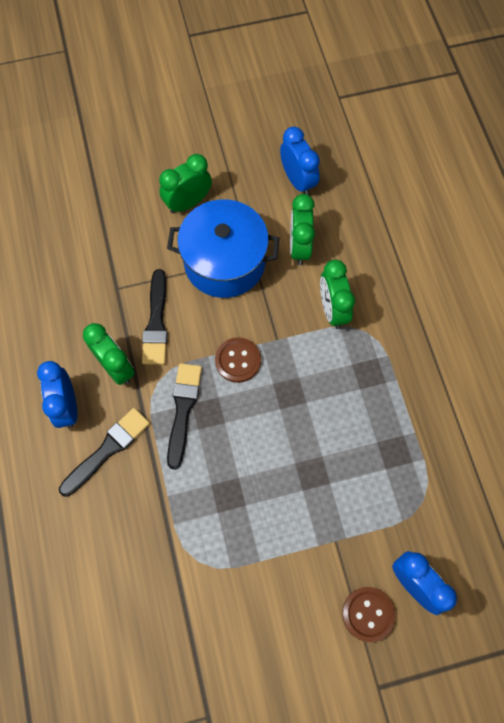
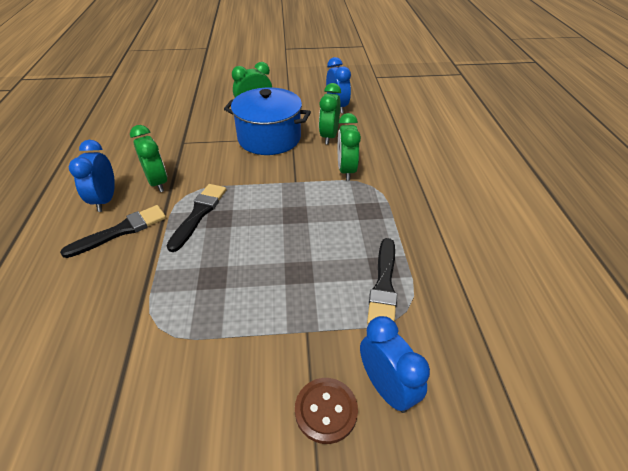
camera: 10 degrees right, 25 degrees down
black brush [142,269,168,365] -> black brush moved to [367,238,397,324]
brown button [215,337,261,383] -> none

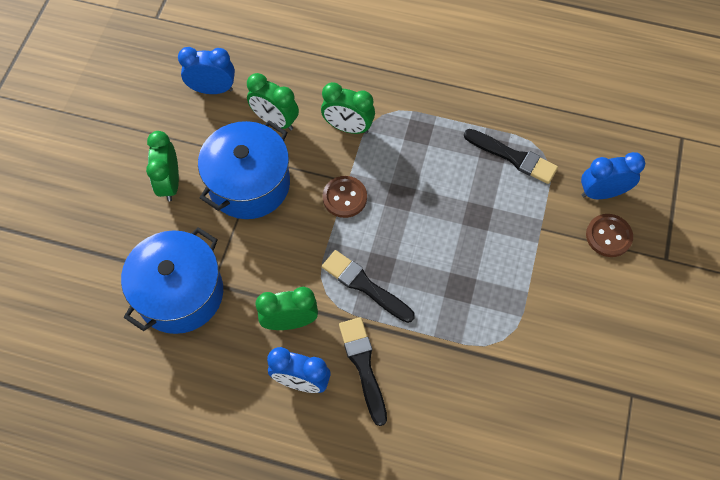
camera: 70 degrees left, 20 degrees up
none -> blue pot [121,227,223,334]
none -> brown button [323,176,367,218]

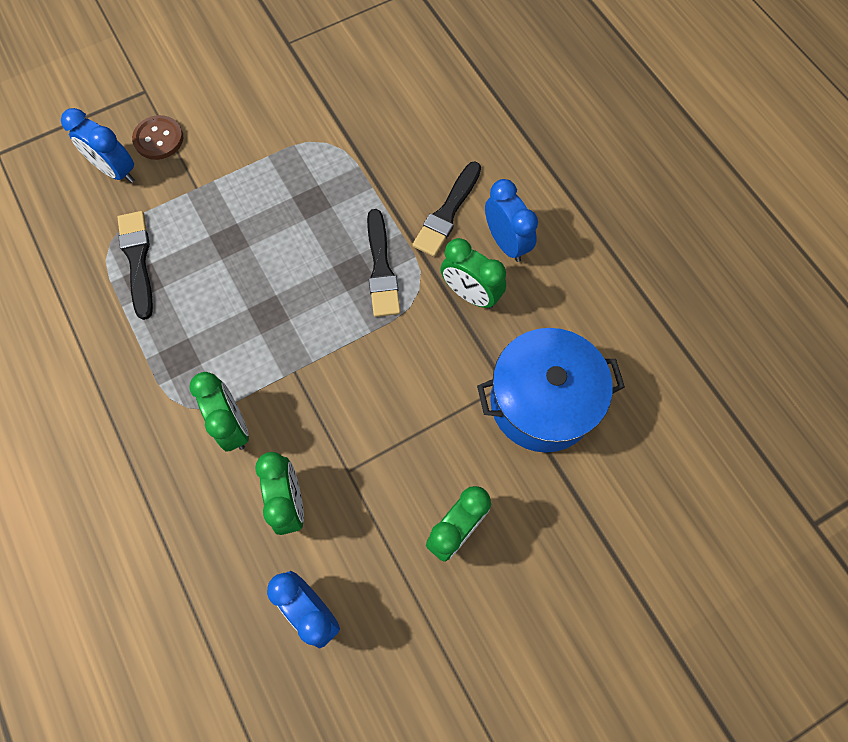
camera: 135 degrees left, 5 degrees up
blue pot [198,120,290,219] -> none
brown button [323,176,367,218] -> none

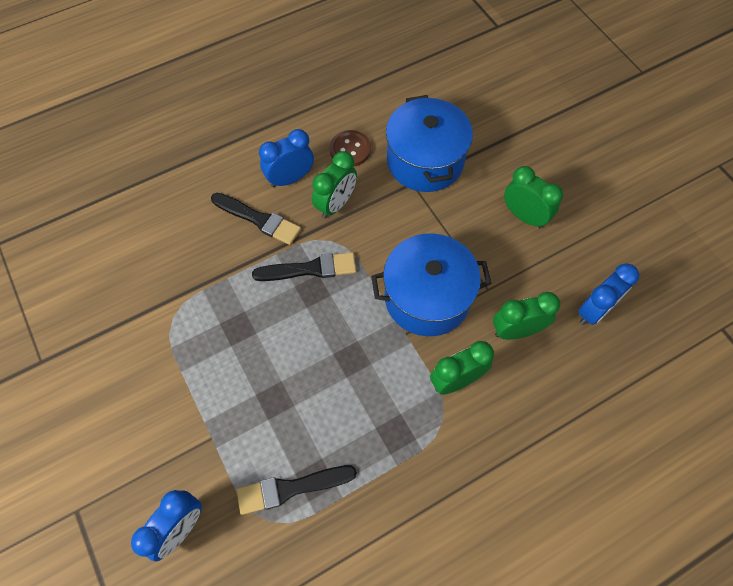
camera: 90 degrees left, 5 degrees down
brown button [132,115,183,160] -> brown button moved to [330,130,371,166]
none -> blue pot [371,233,492,336]

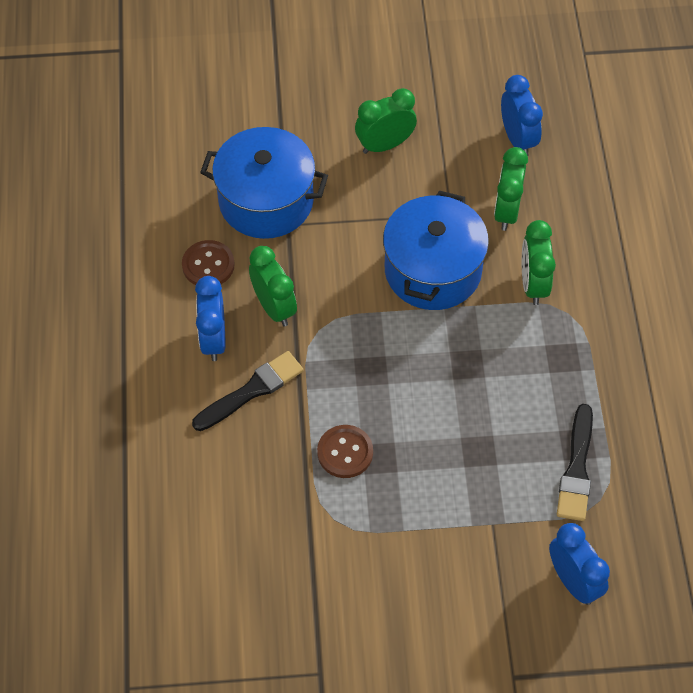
camera: 65 degrees left, 5 degrees down
black brush [252,252,356,281] -> none
none -> brown button [317,425,373,478]

